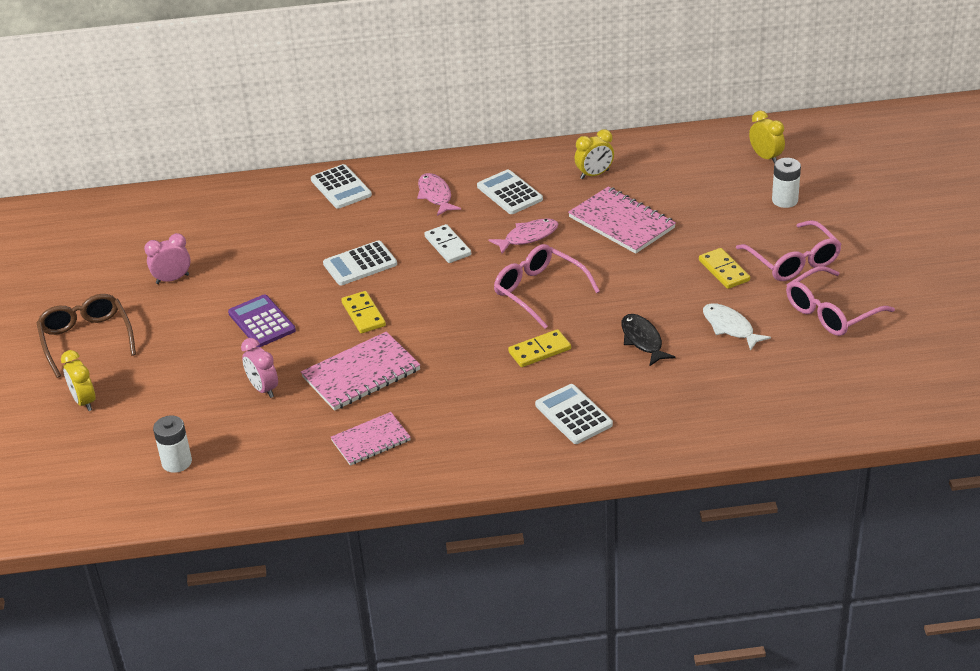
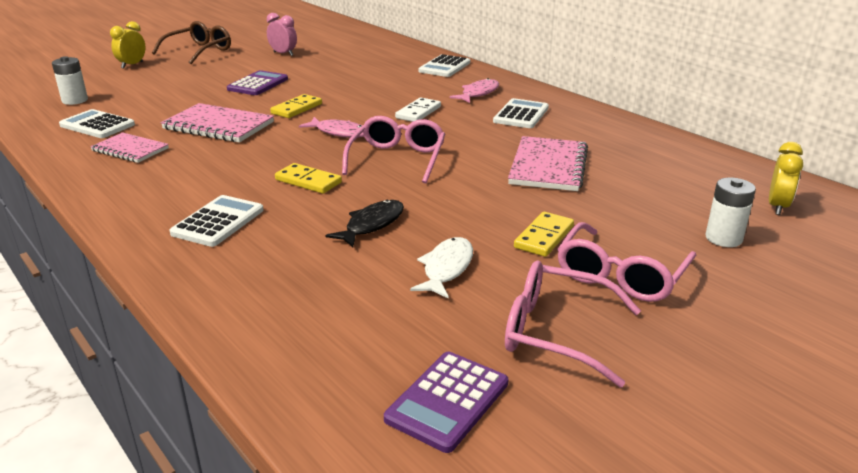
camera: 55 degrees right, 10 degrees down
pink clock [241,338,278,398] -> none
white calculator [323,240,397,285] -> white calculator moved to [59,109,135,138]
pink fish [489,218,559,254] -> pink fish moved to [299,117,364,138]
yellow clock [574,129,614,179] -> none
none -> purple calculator [384,352,508,453]

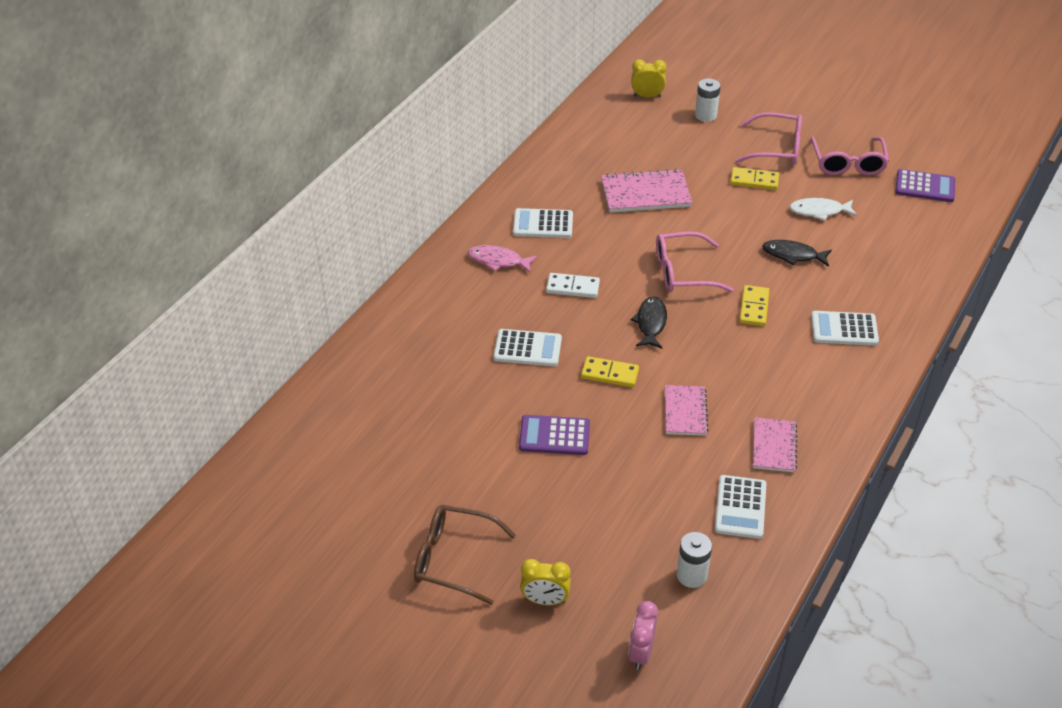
camera: 110 degrees left, 15 degrees up
pink notebook [161,103,274,142] -> pink notebook [665,385,709,436], size x0.65
pink clock [267,13,297,56] -> pink clock moved to [628,601,658,670]
pink fish [299,117,364,138] -> black fish [631,296,667,349]
white calculator [418,54,470,77] -> white calculator moved to [493,329,562,366]

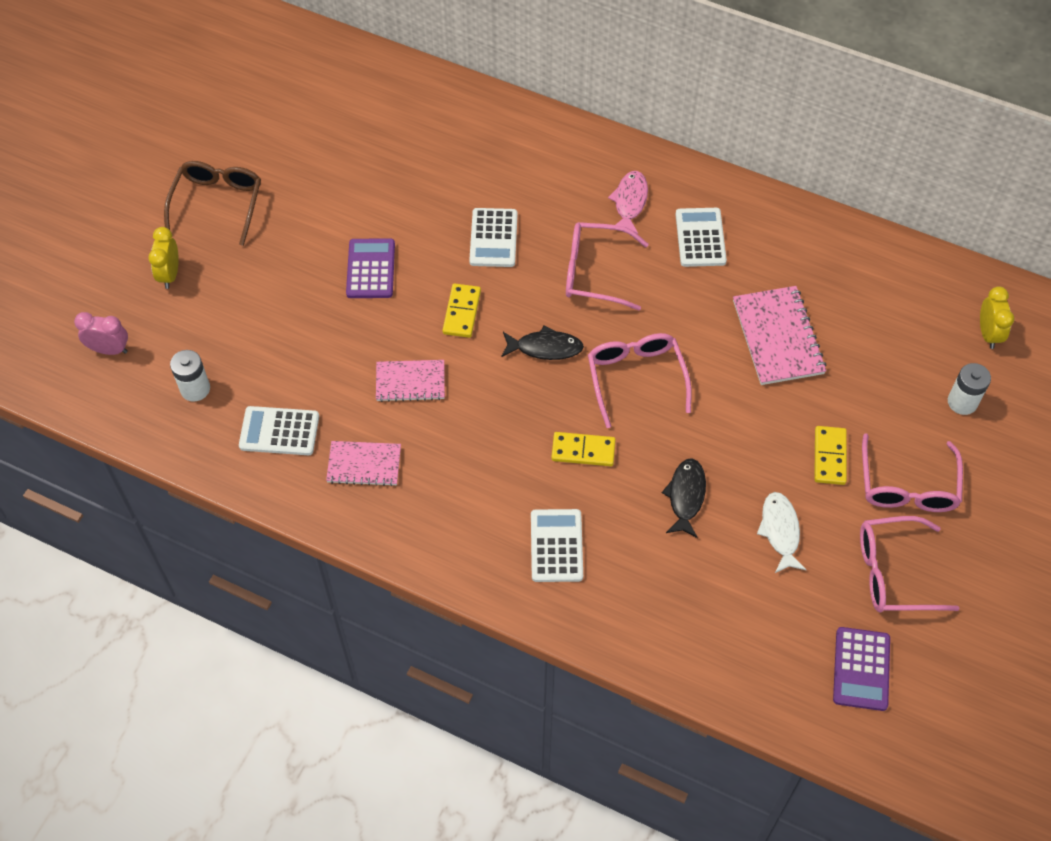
camera: 85 degrees right, 15 degrees up
white domino [546,273,600,298] -> pink glasses [566,222,648,311]

